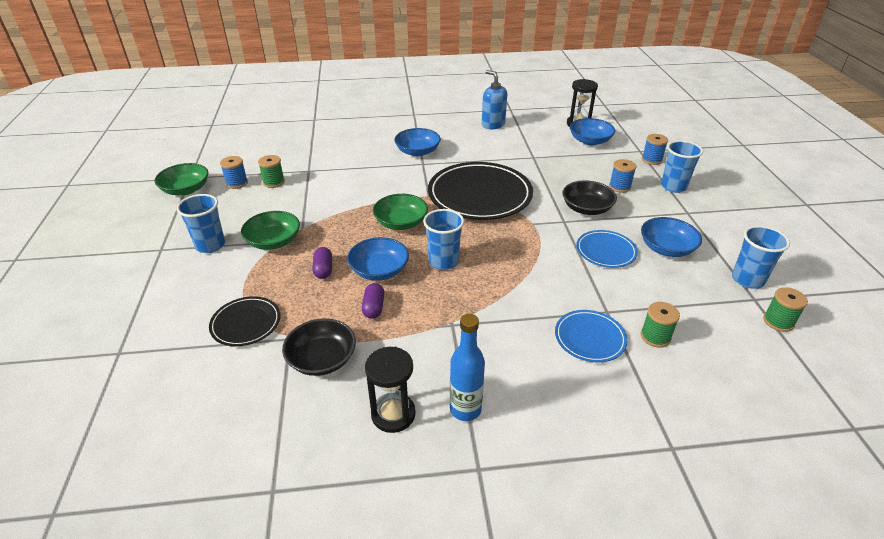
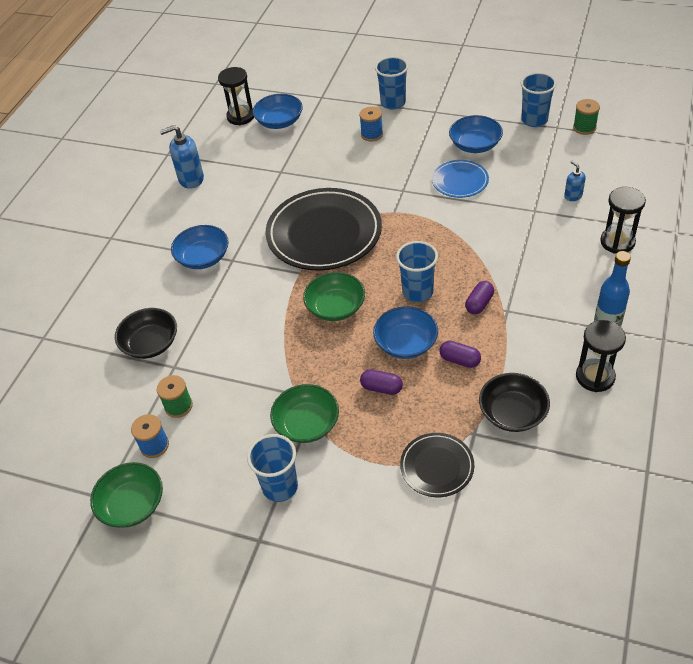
camera: 60 degrees left, 10 degrees up
blue plate [555,310,627,363] -> none
black bowl [562,180,617,215] -> black bowl moved to [115,308,177,359]
green spool [641,302,680,348] -> blue soap dispenser [564,161,586,201]
blue spool [642,134,668,165] -> none
none -> purple capsule [465,281,494,314]
none -> black hourglass [600,187,646,253]

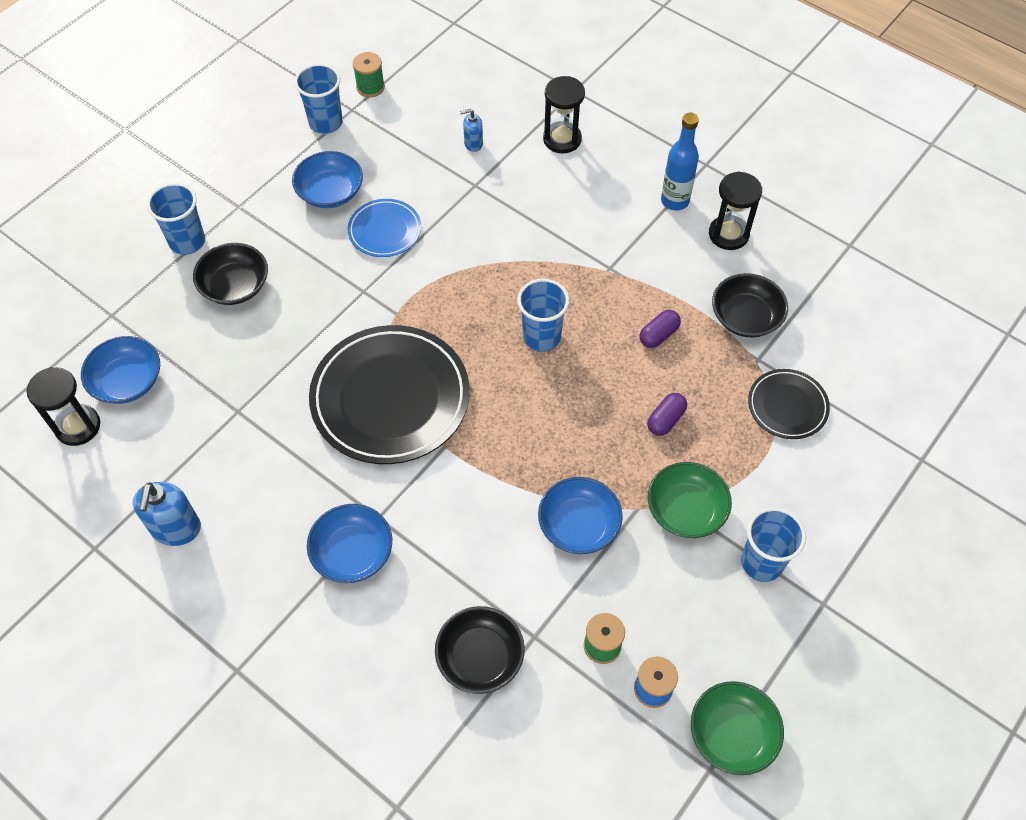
camera: 75 degrees left, 10 degrees up
green bowl [303,272,365,321] -> none
blue spool [359,106,383,142] -> black bowl [193,243,268,305]
blue bowl [373,306,438,359] -> blue bowl moved to [538,477,623,554]
purple capsule [465,281,494,314] -> none

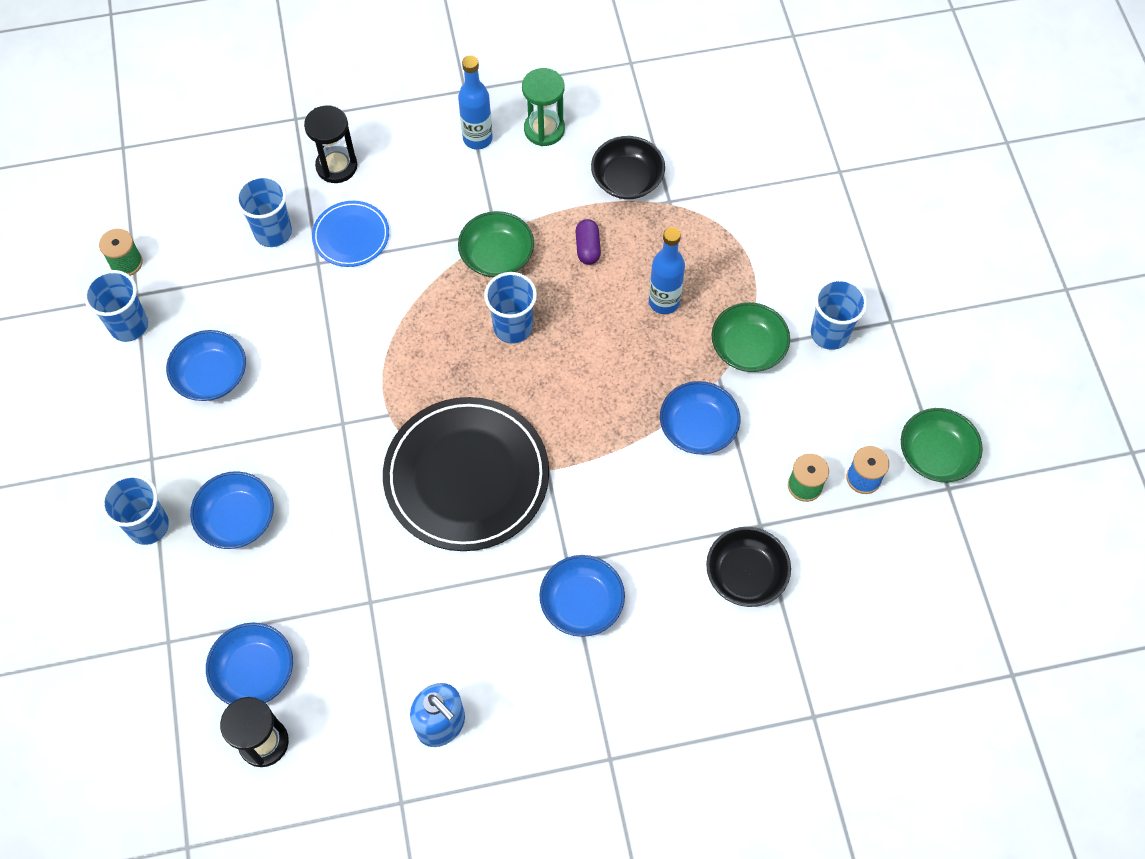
camera: 50 degrees left, 5 degrees up
black bowl [193,243,268,305] -> blue bowl [190,471,274,549]
blue plate [347,199,421,257] -> blue plate moved to [312,201,389,267]
blue soap dispenser [460,109,483,152] -> blue cup [235,175,292,247]
purple capsule [647,393,687,436] -> blue bottle [649,227,685,314]
black hourglass [709,171,762,250] -> green hourglass [522,68,565,146]
black plate [748,369,830,439] -> none
none -> green bowl [458,211,534,277]

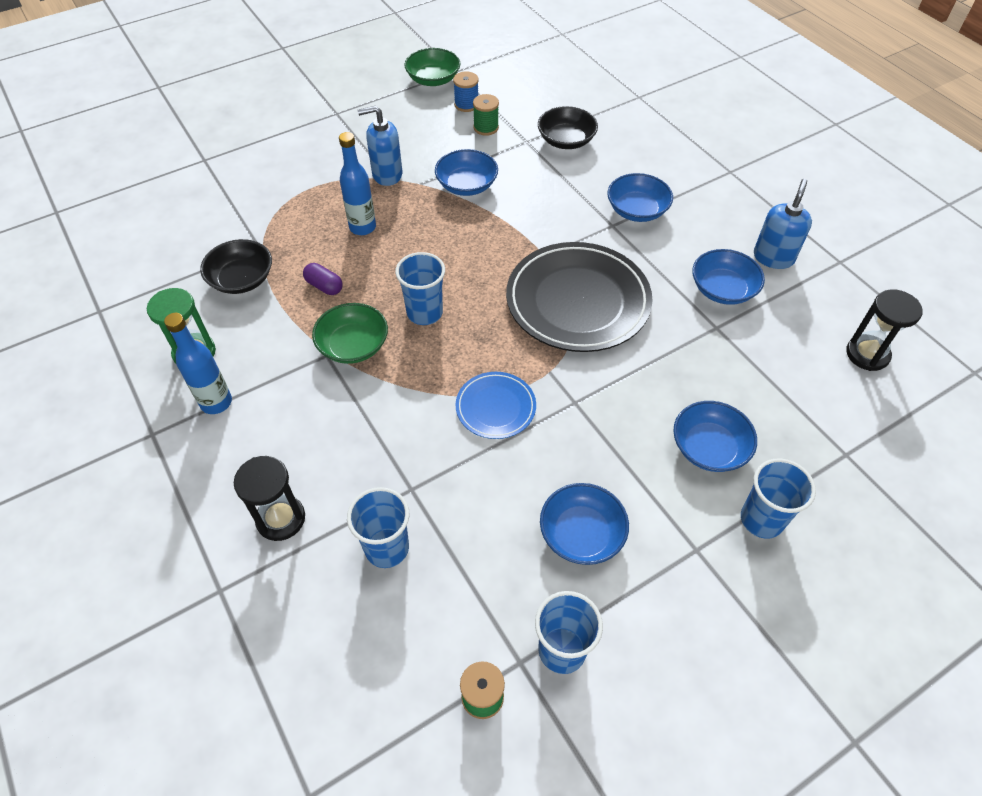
camera: 110 degrees left, 10 degrees down
blue bowl [206,623,293,705] -> blue bowl moved to [692,249,765,305]
blue plate [312,201,389,267] -> blue plate moved to [455,372,536,439]
purple capsule [576,219,601,265] -> purple capsule turned 60 degrees clockwise [303,263,343,295]
green bowl [711,302,790,372] -> blue soap dispenser [358,106,402,186]
blue cup [811,278,867,350] -> none

